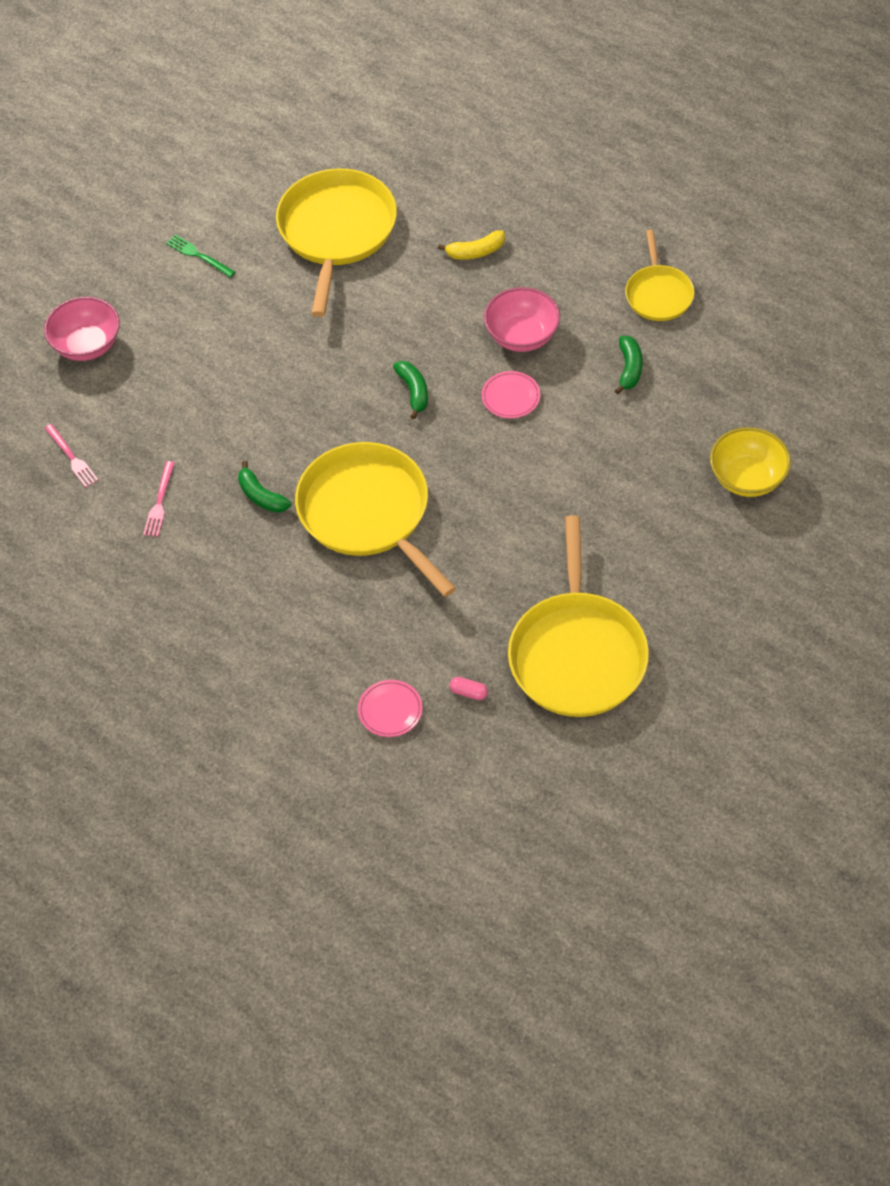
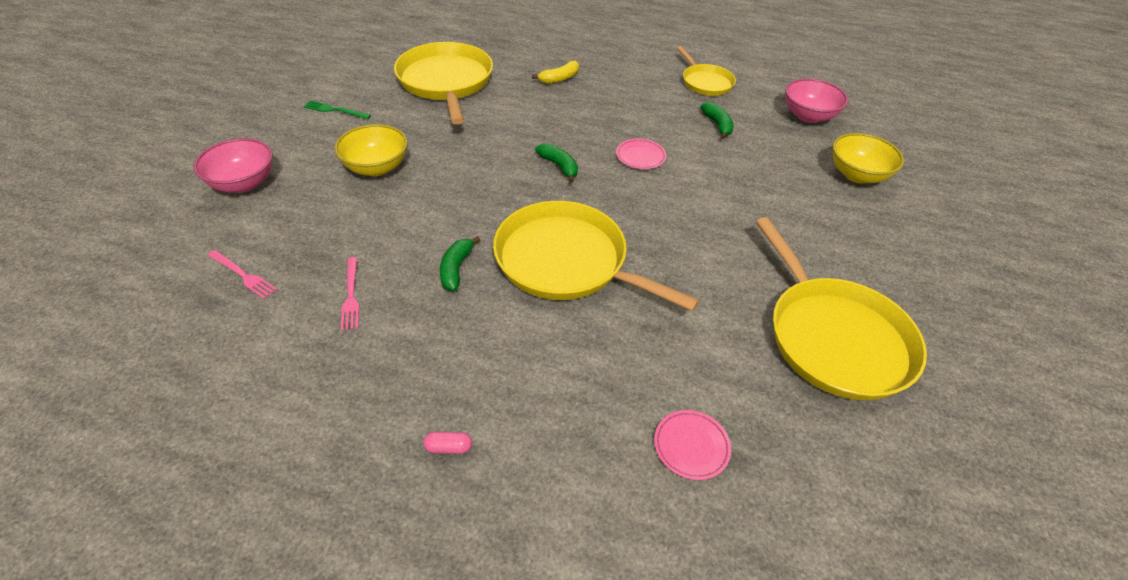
camera: 25 degrees left, 10 degrees down
green banana [238,461,291,513] -> green banana turned 75 degrees clockwise [440,236,480,291]
pink capsule [450,677,488,700] -> pink capsule moved to [423,432,472,454]
pink bowl [484,287,560,352] -> pink bowl moved to [785,78,849,123]
none -> yellow bowl [335,124,408,176]

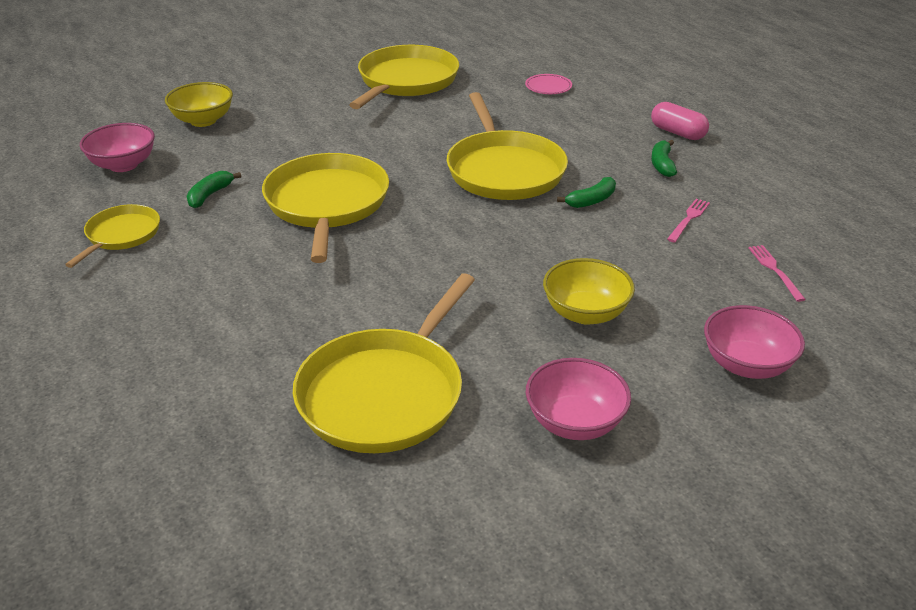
camera: 135 degrees left, 10 degrees down
green fork [303,100,371,119] -> pink bowl [526,358,631,440]
pink capsule [423,432,472,454] -> pink capsule [651,102,709,140], size x1.96
yellow banana [532,61,579,84] -> none
green banana [535,143,578,183] -> green banana moved to [651,140,677,177]
pink plate [616,139,667,169] -> yellow pan [262,153,389,263]

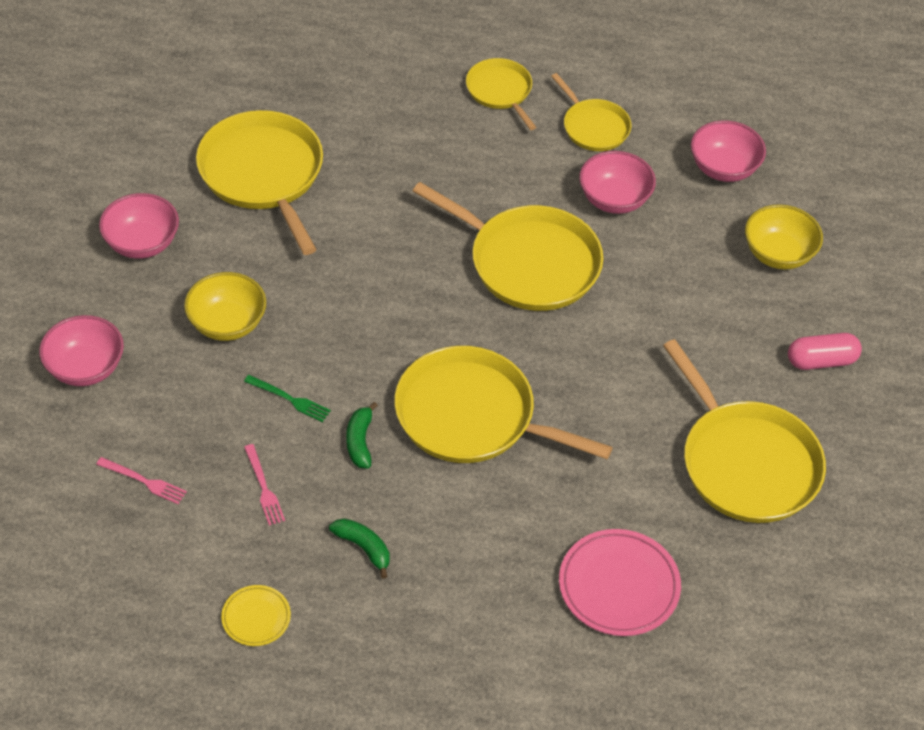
camera: 125 degrees right, 15 degrees up
green banana [187,171,241,208] -> pink bowl [579,151,656,214]
pink plate [525,74,572,94] -> pink plate [559,529,681,636], size x1.80
pink capsule [651,102,709,140] -> pink capsule moved to [788,333,862,370]
none -> yellow plate [221,585,291,646]
none -> green fork [244,375,331,422]
none -> yellow pan [466,58,536,130]

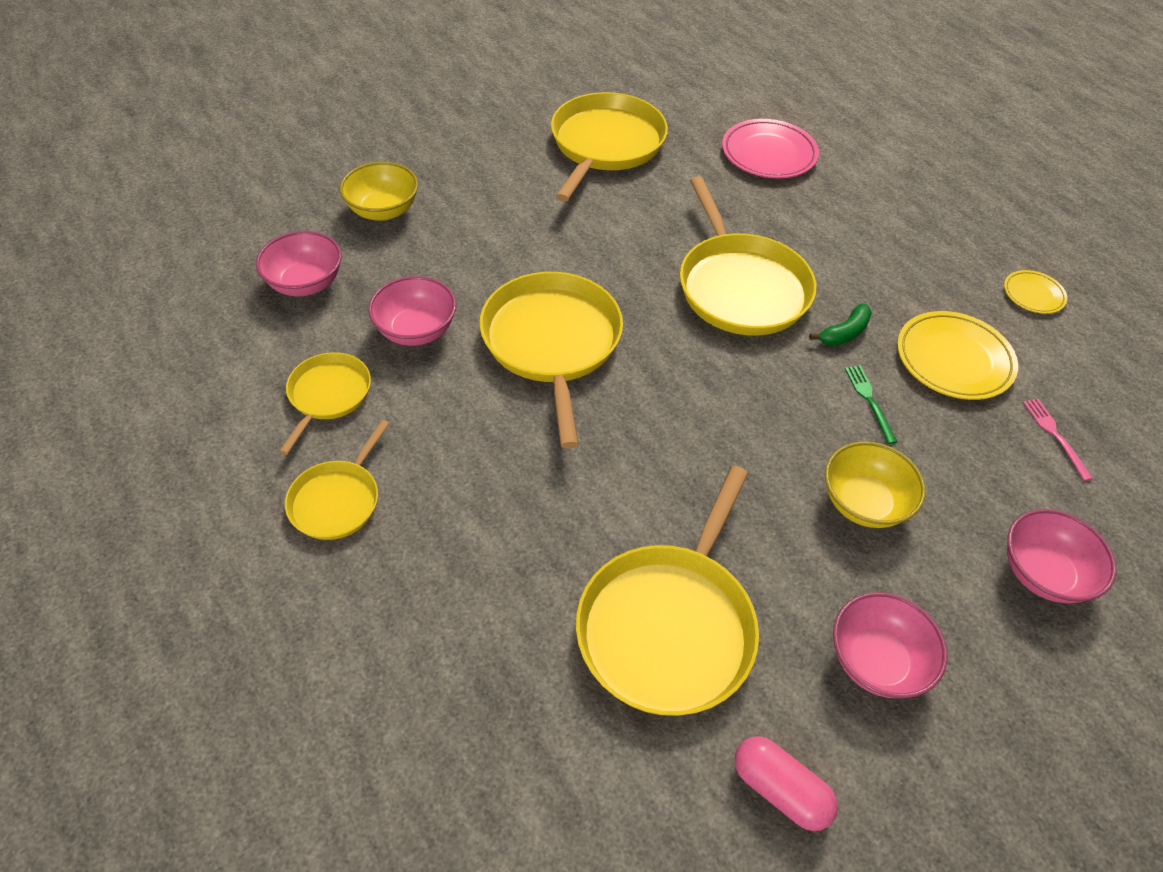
camera: 130 degrees left, 0 degrees up
pink fork [244,444,285,525] -> yellow plate [897,311,1018,400]
green banana [329,518,389,579] -> none
pink capsule [788,333,862,370] -> pink capsule moved to [734,736,838,831]

